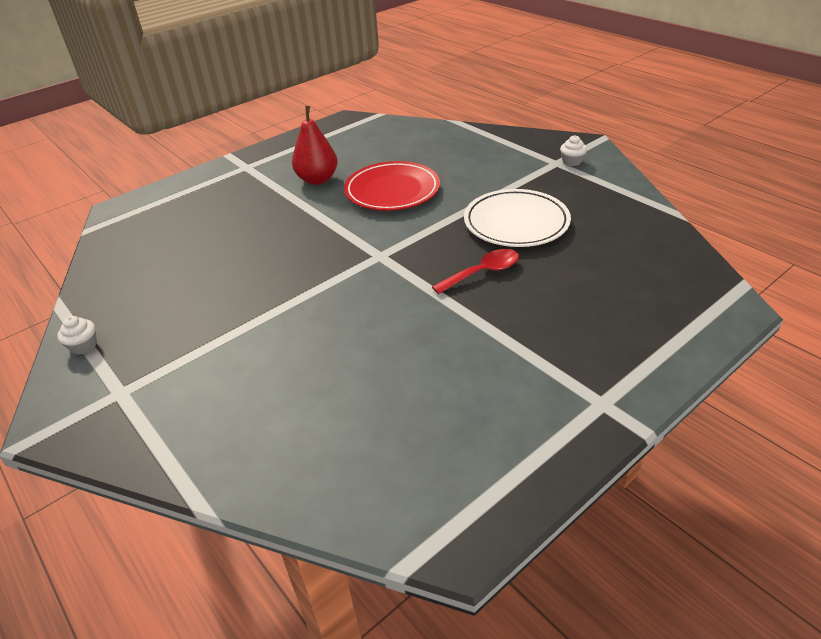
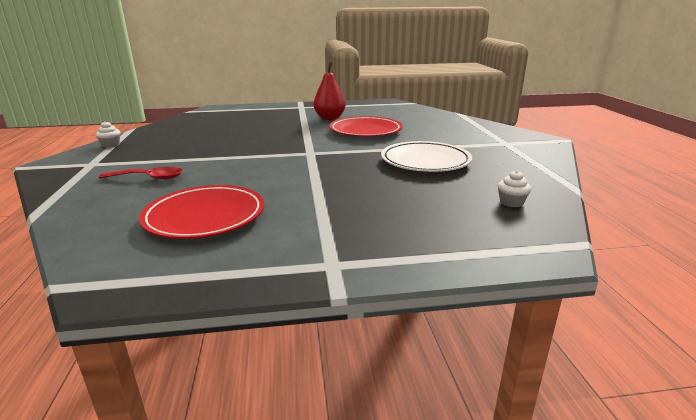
camera: 30 degrees right, 15 degrees down
red spoon [432,249,519,294] -> red spoon moved to [99,167,183,180]
white cupcake [560,135,587,166] -> white cupcake moved to [498,171,531,207]
none -> red plate [139,185,264,239]

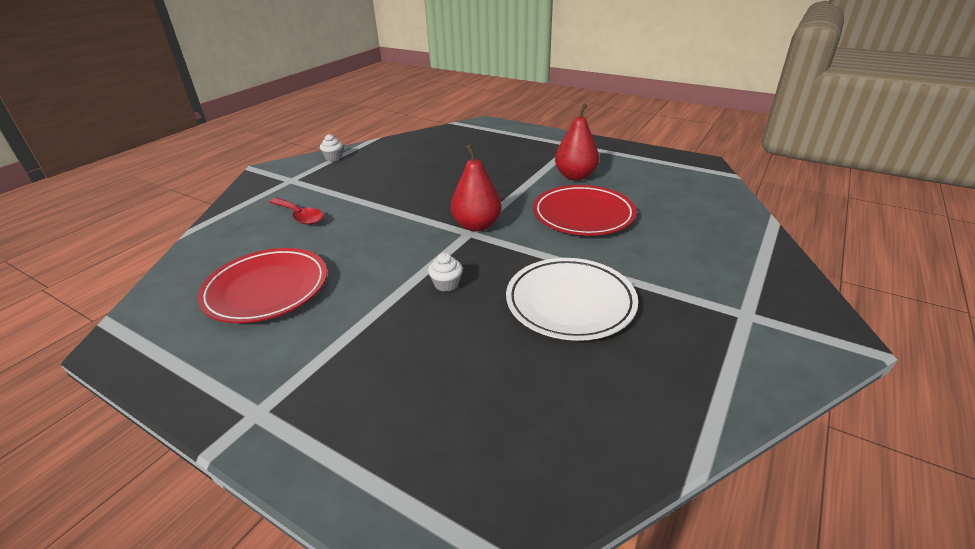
camera: 40 degrees right, 10 degrees up
white cupcake [498,171,531,207] -> white cupcake moved to [428,253,463,292]
none -> red pear [451,144,502,232]

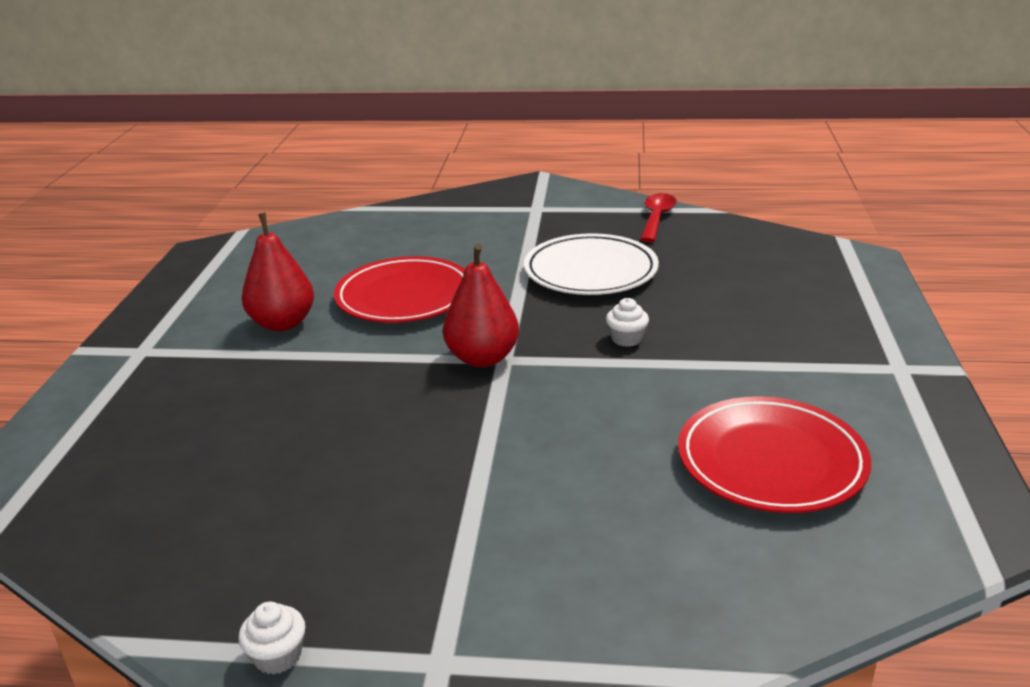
camera: 115 degrees left, 5 degrees down
red spoon [269,198,324,225] -> red spoon moved to [640,193,677,242]

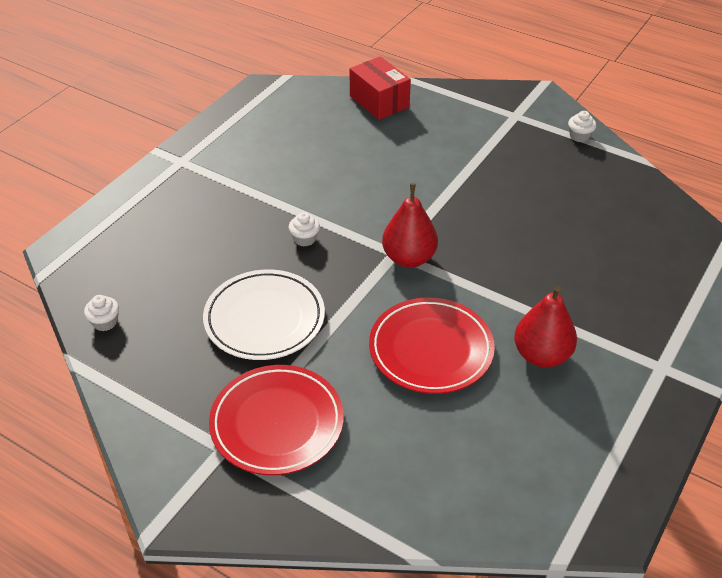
camera: 155 degrees left, 15 degrees up
red spoon [640,193,677,242] -> none
red plate [678,396,871,513] -> red plate moved to [209,365,344,475]
none -> white cupcake [84,295,119,331]
none -> red box [350,56,411,120]

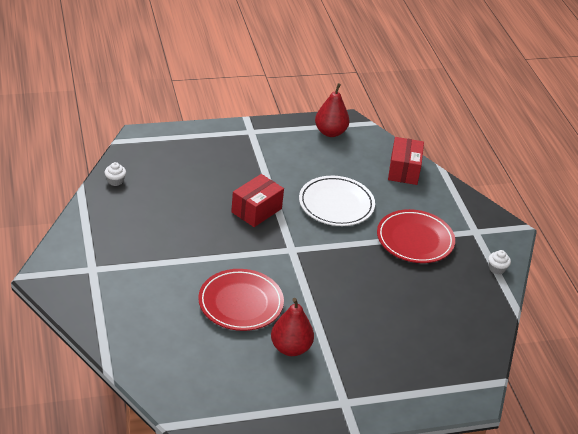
camera: 40 degrees right, 5 degrees down
white plate [203,269,325,360] -> white plate moved to [299,176,375,226]
red plate [209,365,344,475] -> red plate moved to [377,209,455,263]
white cupcake [289,212,320,247] -> red box [231,174,284,227]
red pear [382,183,438,268] -> red pear moved to [315,83,349,137]

